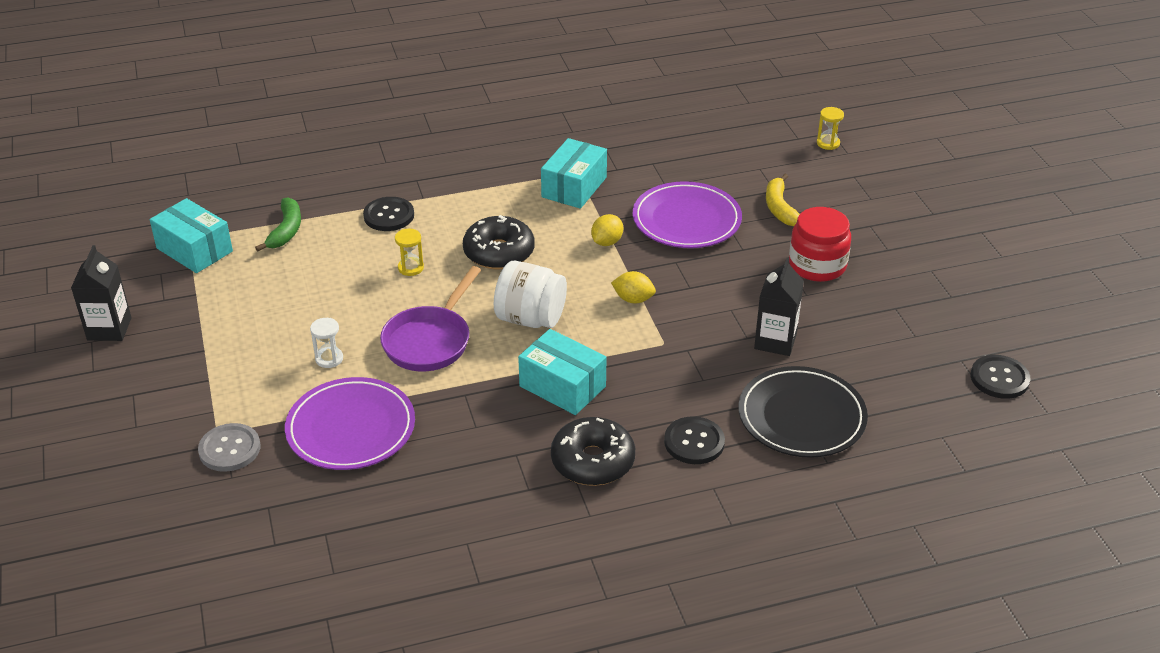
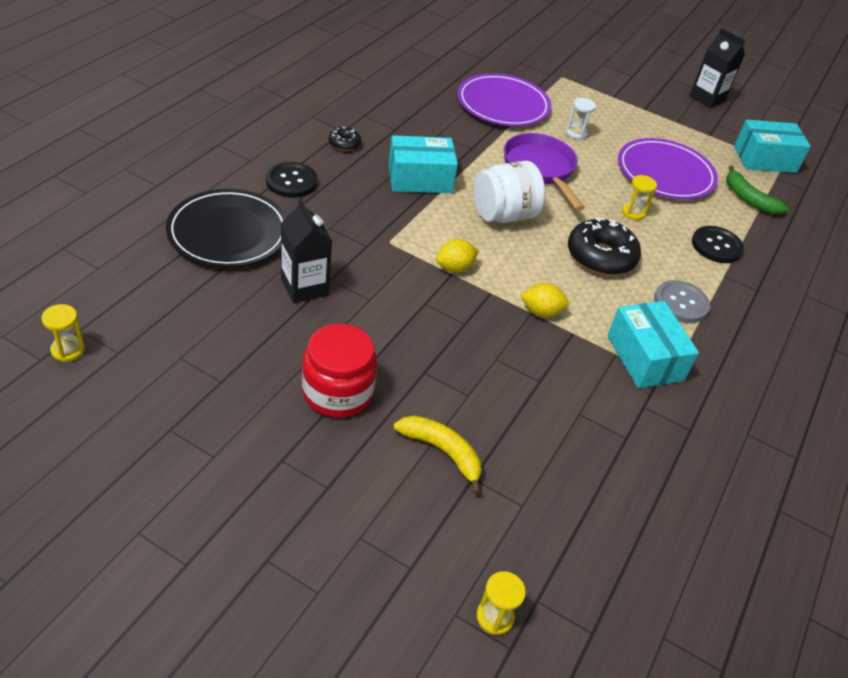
camera: 130 degrees right, 5 degrees up
grey button [198,423,260,472] -> grey button moved to [654,280,710,323]
black donut [551,417,635,486] -> black donut [329,127,361,151], size x0.49
yellow lemon [591,214,623,246] -> yellow lemon turned 75 degrees counterclockwise [521,283,569,317]
purple plate [633,181,742,248] -> purple plate moved to [618,138,718,200]
black button [971,355,1030,399] -> yellow hourglass [41,304,85,362]

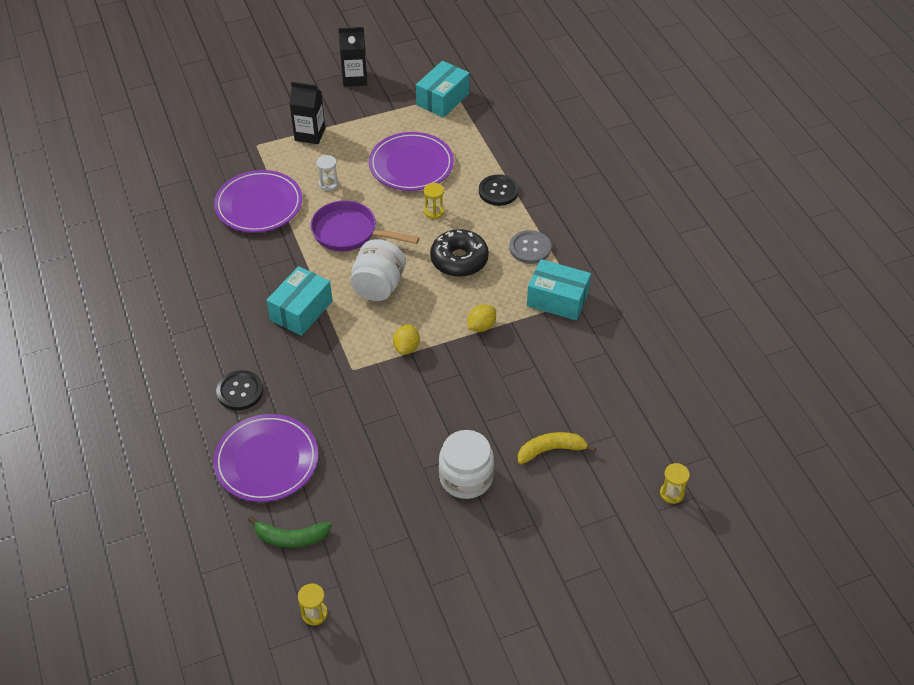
camera: 45 degrees left, 5 degrees up
black plate [166,189,287,268] -> purple plate [213,414,318,502]
black carton [281,198,332,303] -> black carton moved to [289,82,325,144]
red jar [302,324,377,418] -> white jar [439,430,494,499]
black donut [329,127,361,151] -> none
green banana [726,165,789,214] -> green banana moved to [248,516,331,548]

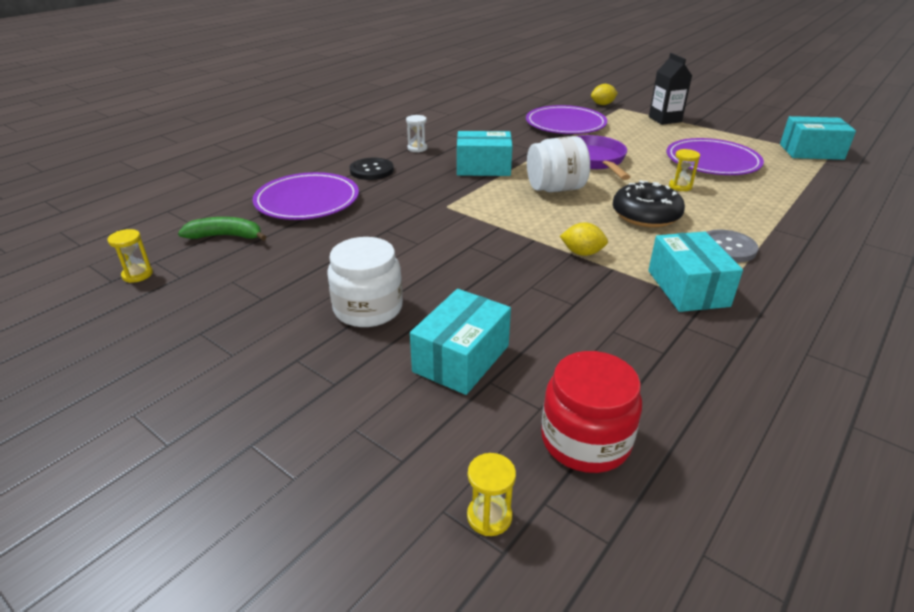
camera: 60 degrees right, 15 degrees down
green banana [248,516,331,548] -> green banana turned 120 degrees clockwise [178,217,266,241]
white hourglass [316,155,339,191] -> white hourglass moved to [406,115,427,152]
black carton [339,27,367,87] -> none
yellow lemon [393,324,420,355] -> yellow lemon moved to [591,84,618,105]
black button [479,174,519,206] -> none
yellow banana [518,432,596,464] -> turquoise box [410,289,511,395]
none -> red jar [541,351,642,473]

